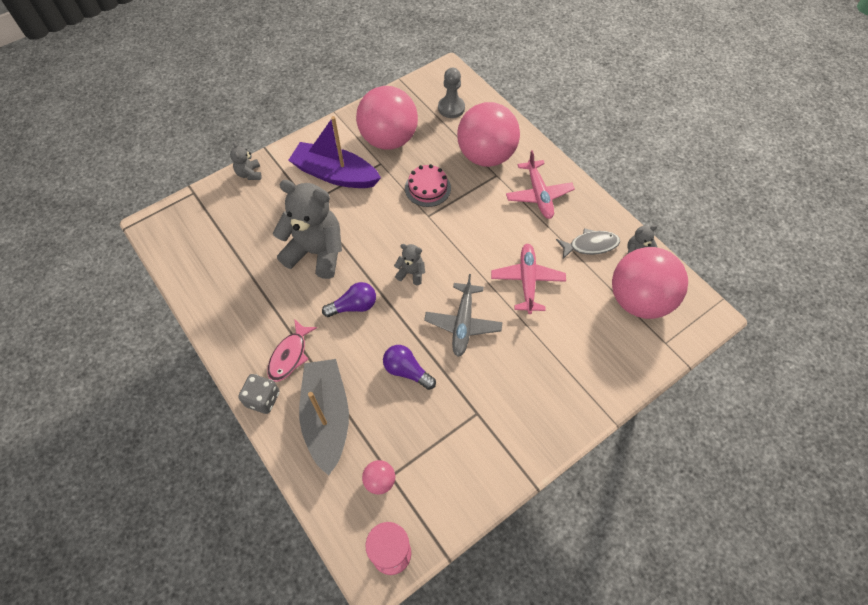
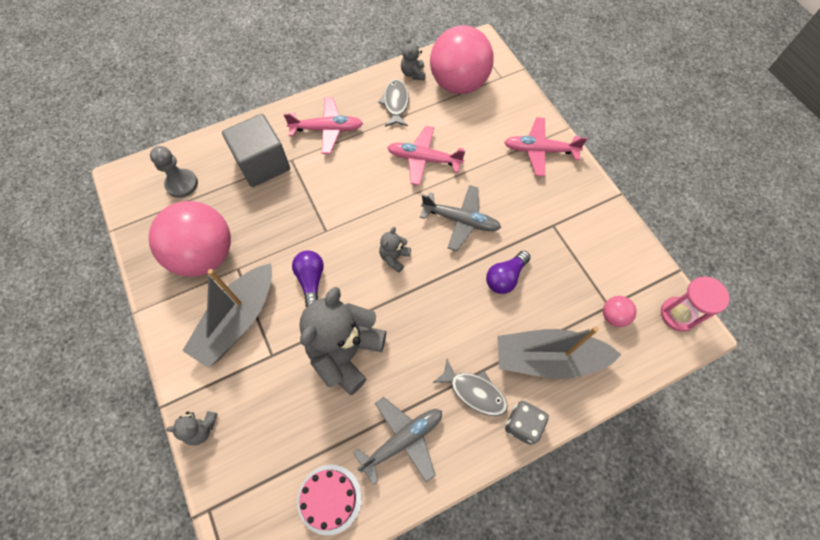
camera: 80 degrees left, 5 degrees up
pink fish [267,319,317,382] -> grey fish [433,359,508,416]
purple boat [288,116,381,188] -> grey boat [182,263,272,368]
purple light bulb [322,282,376,317] -> purple light bulb moved to [292,250,324,307]
pink cake [405,164,451,207] -> pink cake moved to [297,465,362,535]
pink ball [457,102,520,167] -> grey cube [222,114,290,187]
none -> grey plane [353,397,442,485]
none -> pink plane [504,117,587,177]

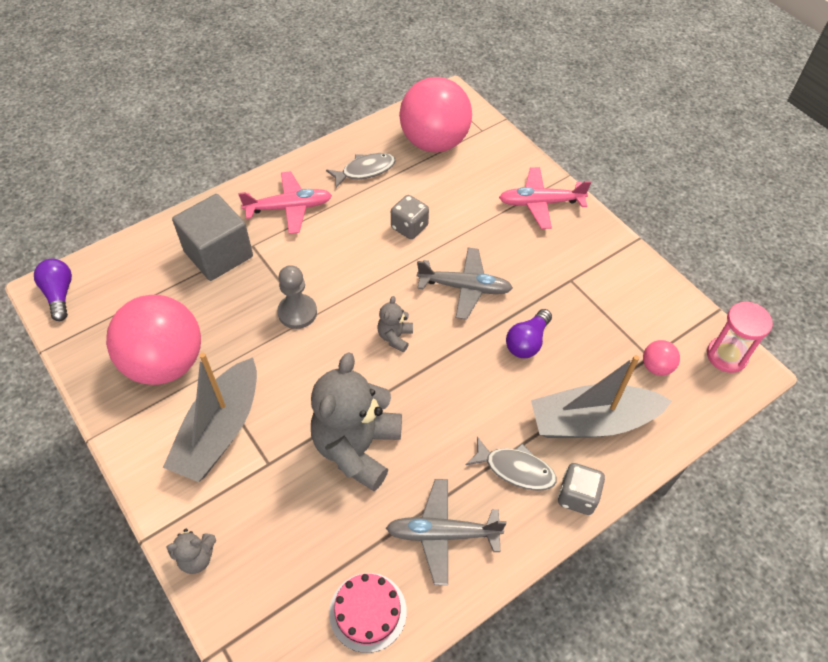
camera: 10 degrees left, 10 degrees down
grey pawn [150,146,198,198] -> grey pawn moved to [277,265,317,329]
purple light bulb [292,250,324,307] -> purple light bulb moved to [34,259,72,321]
grey plane [353,397,442,485] -> grey plane turned 135 degrees counterclockwise [386,479,507,585]
grey fish [378,79,409,127] -> grey fish turned 75 degrees clockwise [326,153,395,188]
pink plane [387,126,465,186] -> grey dice [391,195,429,239]
grey teddy bear [401,38,425,80] -> none

